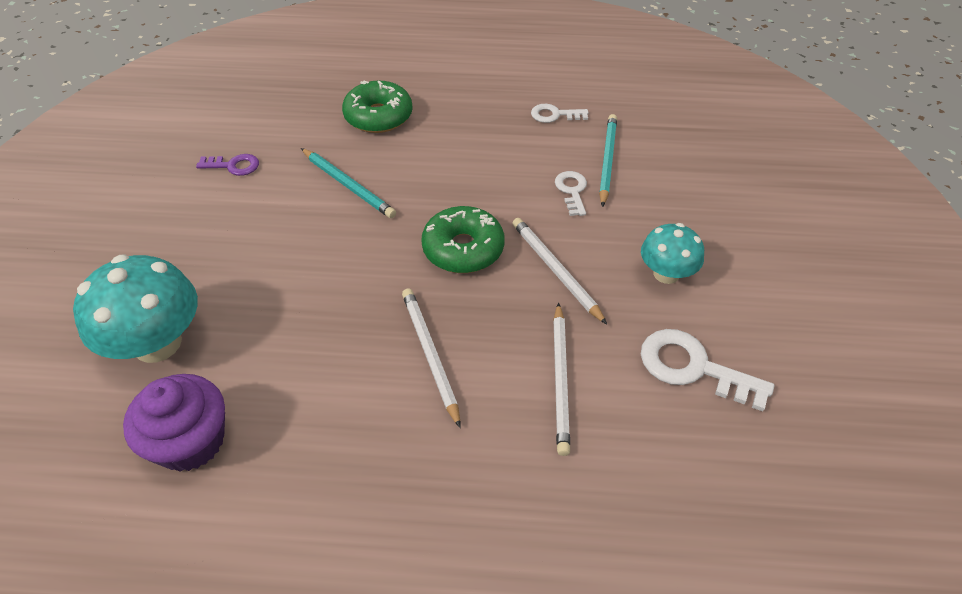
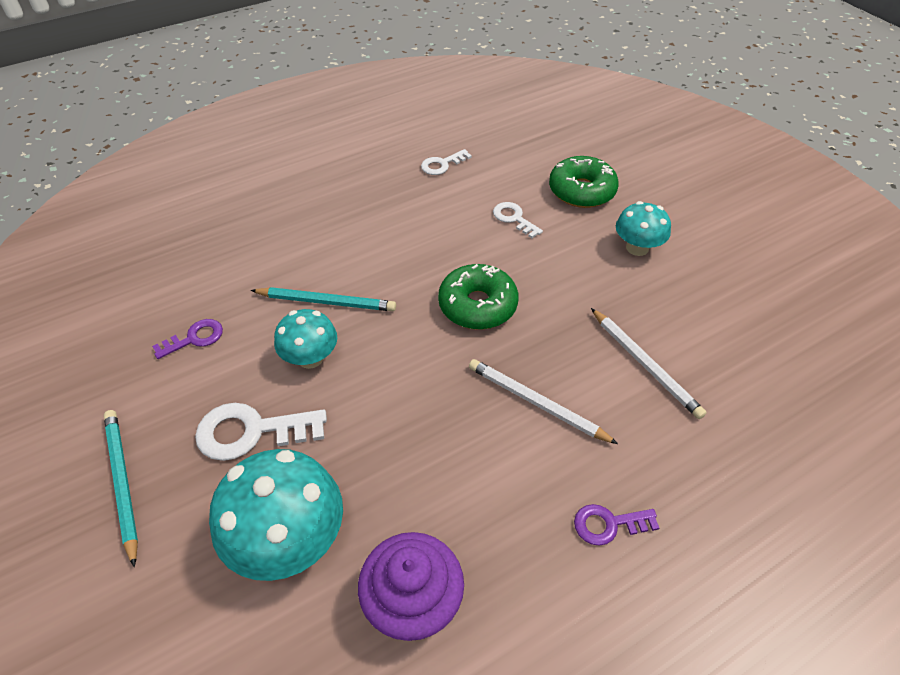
camera: 35 degrees left, 0 degrees up
green donut [342,81,413,133] -> green donut moved to [549,156,619,208]
white pencil [513,218,607,324] -> none
turquoise pencil [599,114,617,207] -> turquoise pencil moved to [104,410,138,567]
white key [641,329,775,412] -> white key moved to [195,403,327,461]
none -> turquoise mushroom [274,309,337,369]
none -> purple key [574,504,659,546]

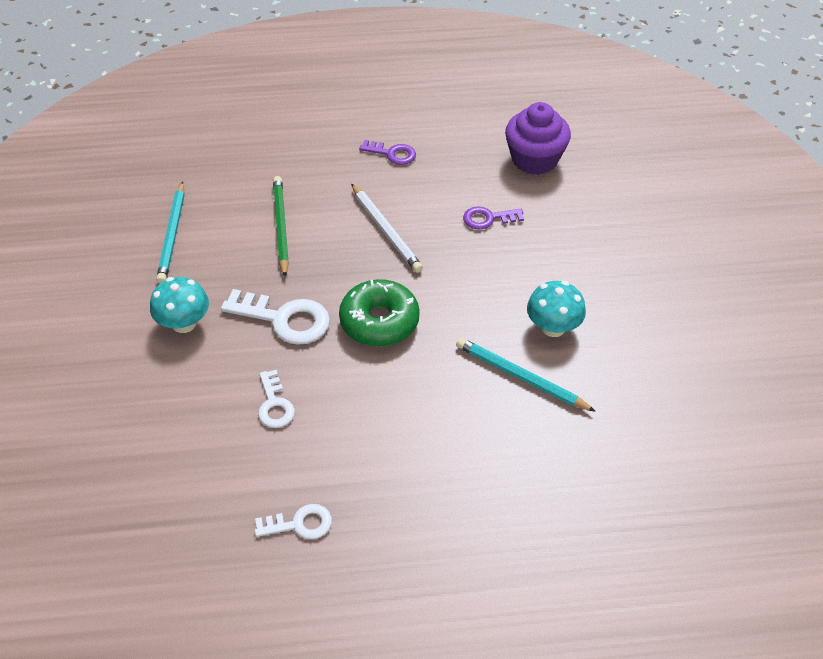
camera: 155 degrees left, 0 degrees up
turquoise pencil [104,410,138,567] -> turquoise pencil moved to [156,181,185,284]
purple key [152,319,223,359] -> purple key moved to [463,206,524,230]
white key [195,403,327,461] -> white key moved to [221,289,330,345]
turquoise mushroom [209,449,343,581] -> none
green donut [549,156,619,208] -> none
white pencil [591,308,707,419] -> green pencil [273,176,289,277]

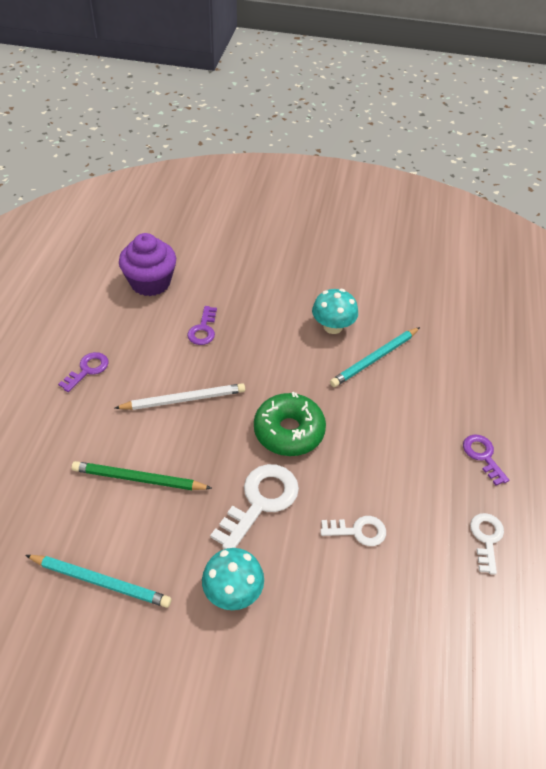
camera: 75 degrees left, 0 degrees up
none -> purple key [463,435,509,486]

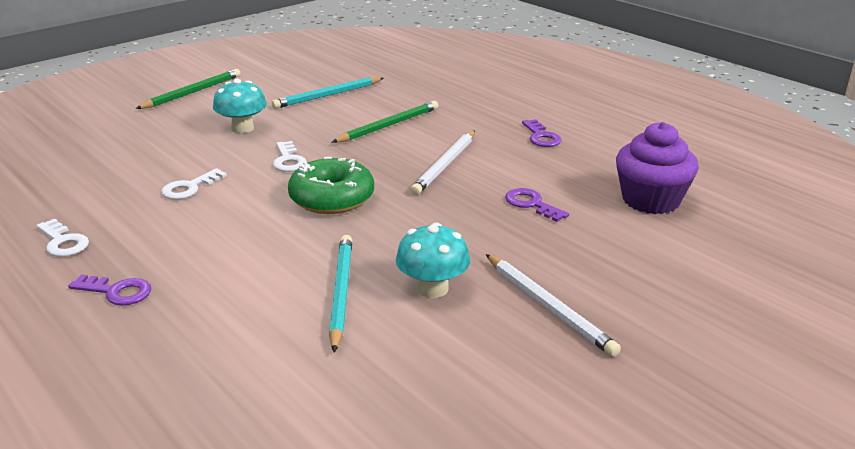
camera: 130 degrees right, 20 degrees down
white key [210,464,299,549] -> white key [273,141,307,172], size x0.59
none -> green pencil [135,69,241,109]
none -> white pencil [486,254,621,357]

